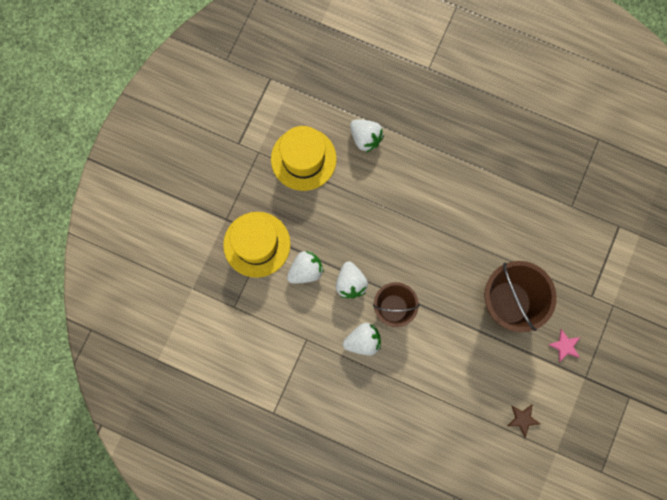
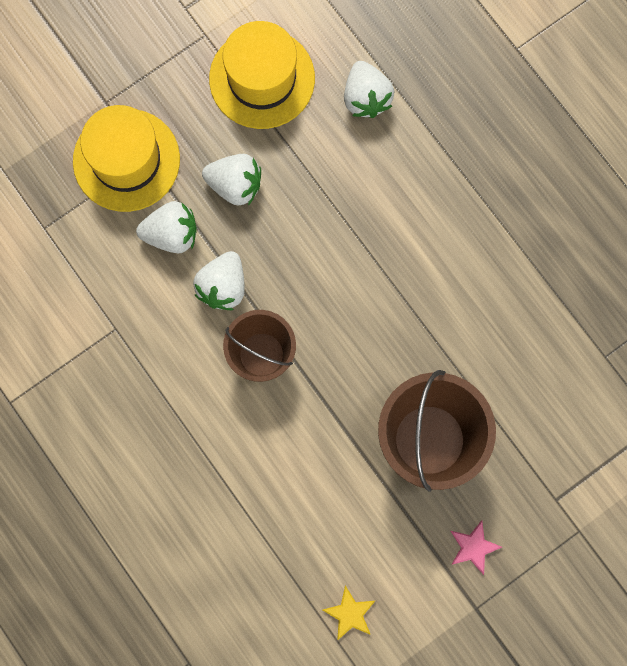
camera: 30 degrees right, 0 degrees up
white strawberry [343,323,381,355] -> white strawberry moved to [202,154,261,206]
brown star [507,404,540,438] -> yellow star [323,586,375,641]

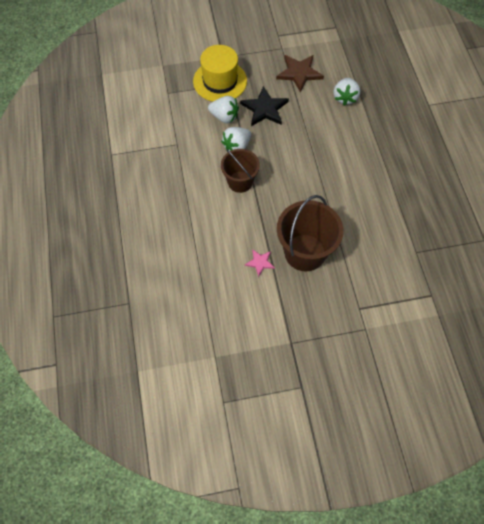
camera: 25 degrees right, 15 degrees down
white strawberry [202,154,261,206] -> black star [240,86,289,126]
yellow hat [209,21,315,129] -> brown star [276,55,324,93]
yellow star [323,586,375,641] -> none
pink star [451,520,502,575] -> pink star moved to [245,249,275,277]

